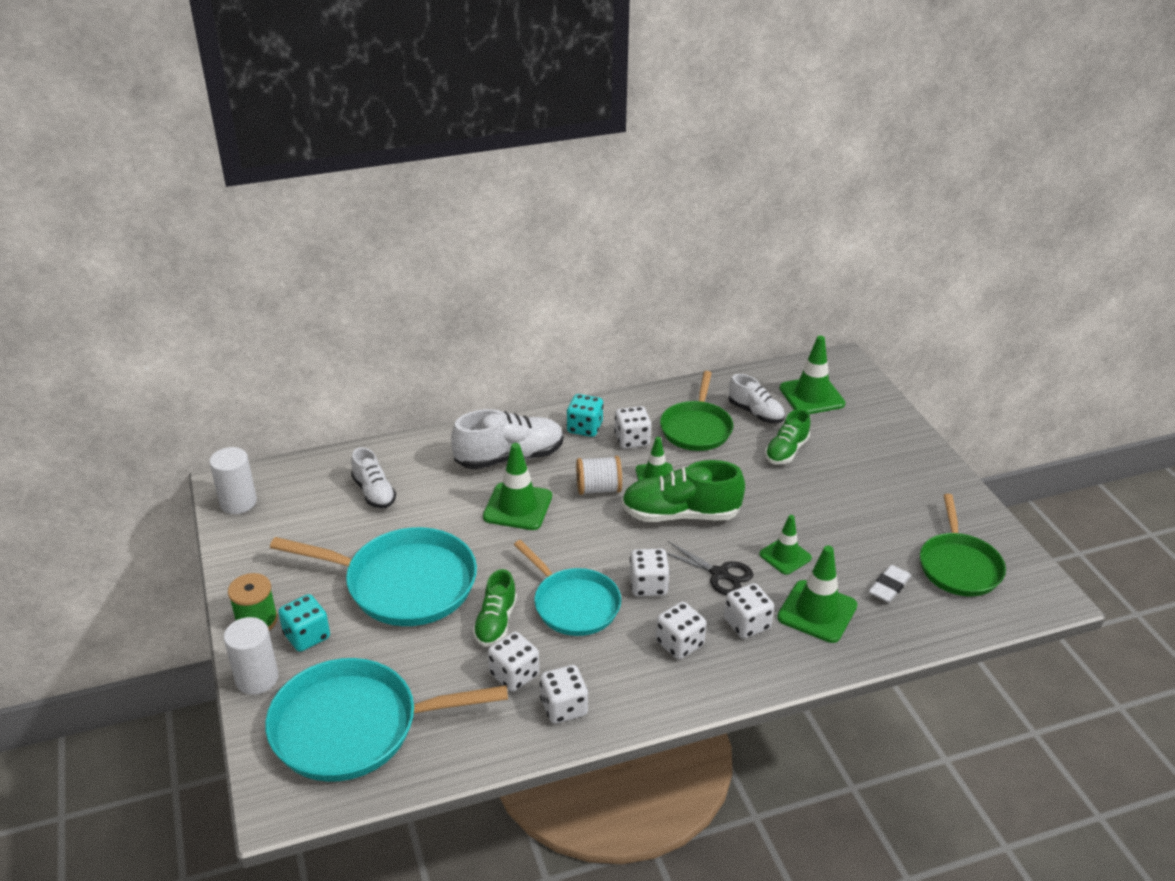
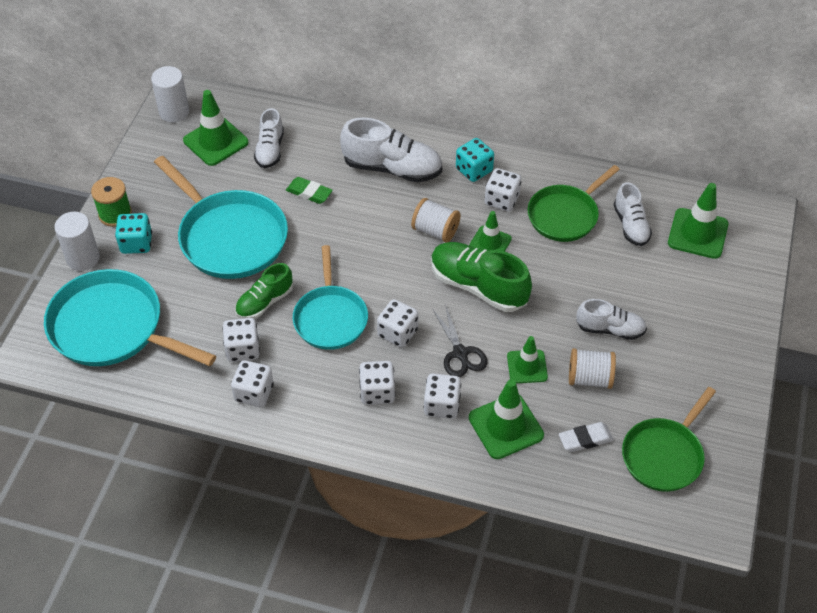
camera: 35 degrees right, 15 degrees up
green traffic cone [483,443,552,530] -> green traffic cone moved to [183,90,248,166]
green shoe [765,409,810,465] -> none
none -> green eraser [286,177,333,204]
none -> white spool [569,348,616,389]
none -> white shoe [576,299,647,340]

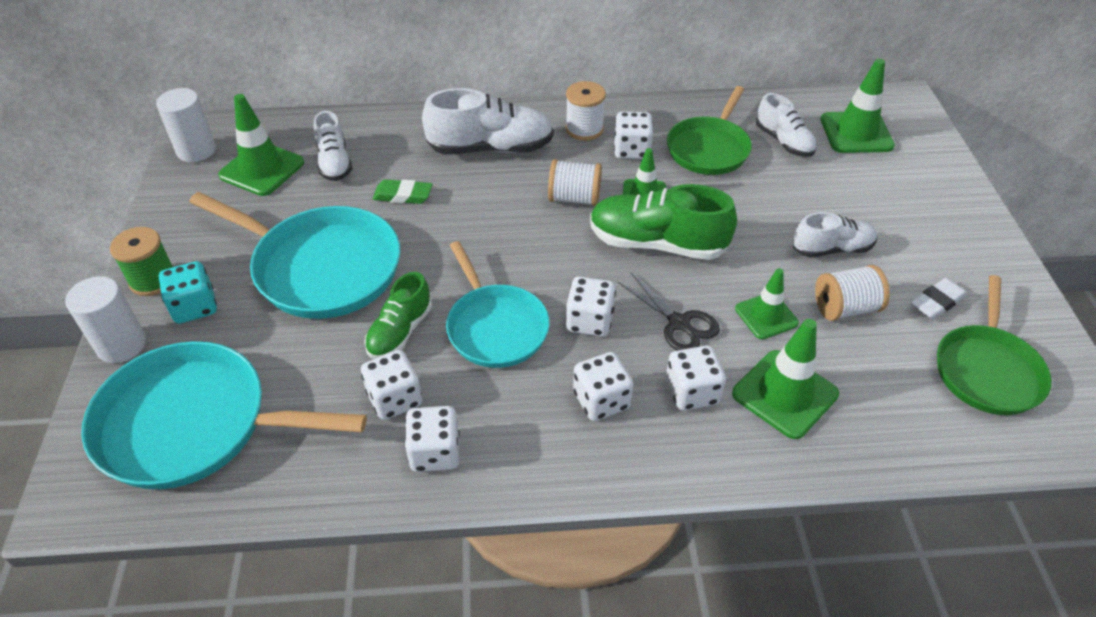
camera: 20 degrees left, 5 degrees down
turquoise dice [456,138,494,182] -> white spool [565,81,606,141]
white eraser [559,422,614,452] -> white eraser moved to [911,278,967,320]

